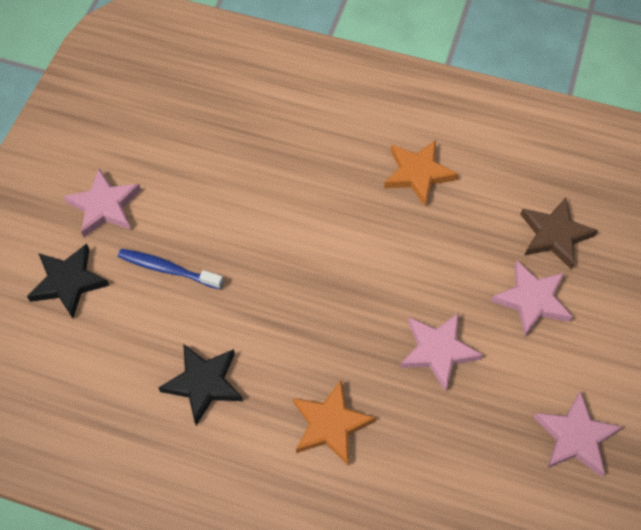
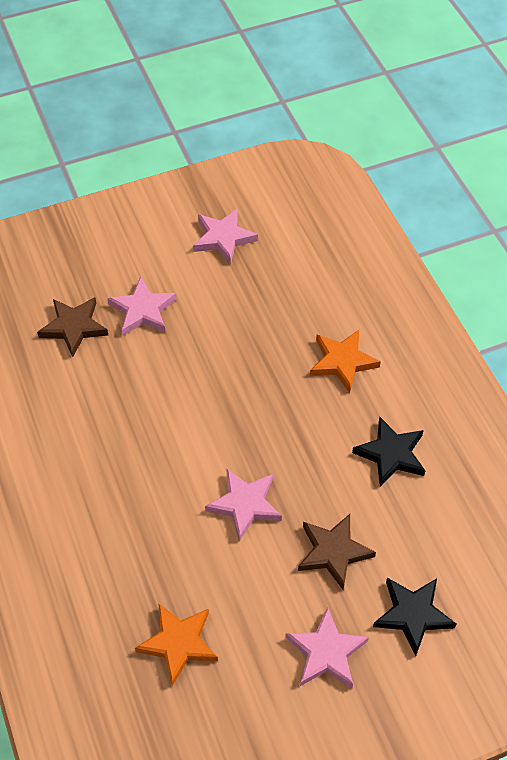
camera: 130 degrees left, 5 degrees down
blue toothbrush [118,249,223,289] -> brown star [298,514,376,590]
orange star [384,140,458,207] -> orange star moved to [135,603,218,686]
pink star [400,312,483,392] -> pink star moved to [205,468,282,541]

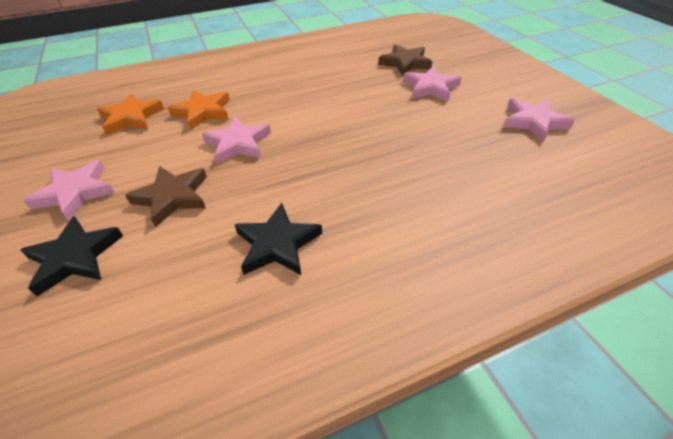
camera: 90 degrees right, 10 degrees down
orange star [310,330,381,393] -> orange star moved to [167,89,230,130]

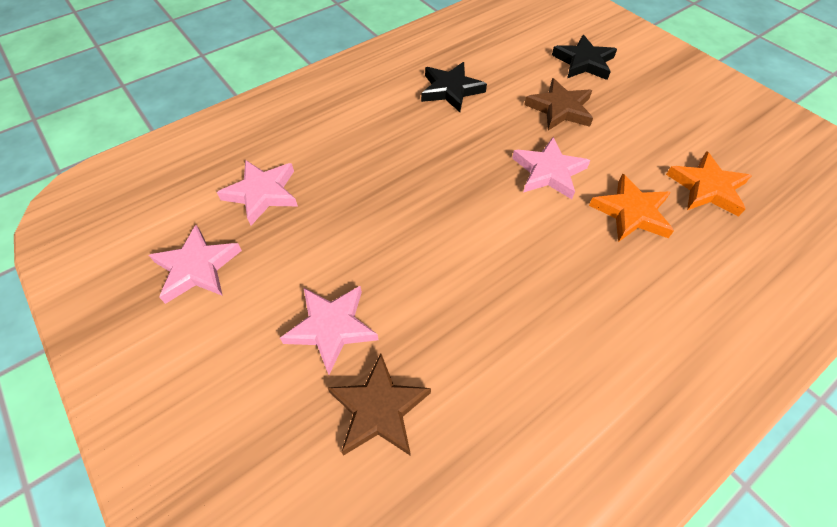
camera: 165 degrees right, 10 degrees up
pink star [24,160,115,221] -> pink star moved to [217,160,298,225]

